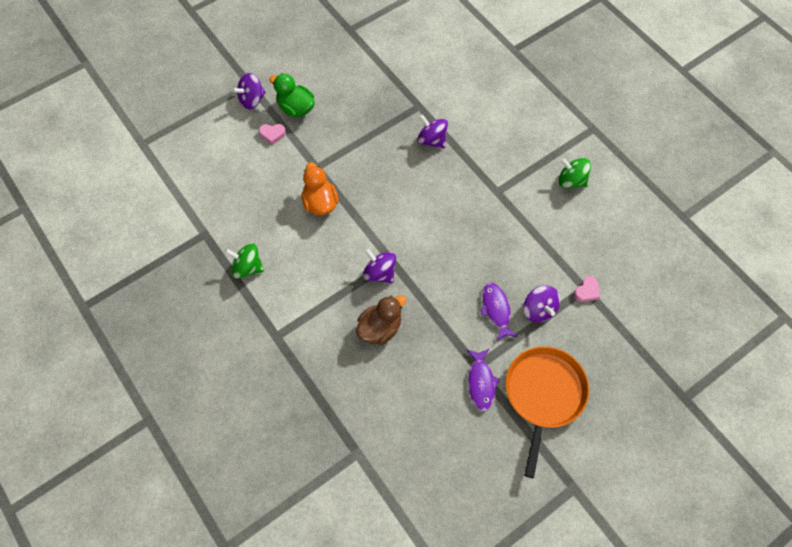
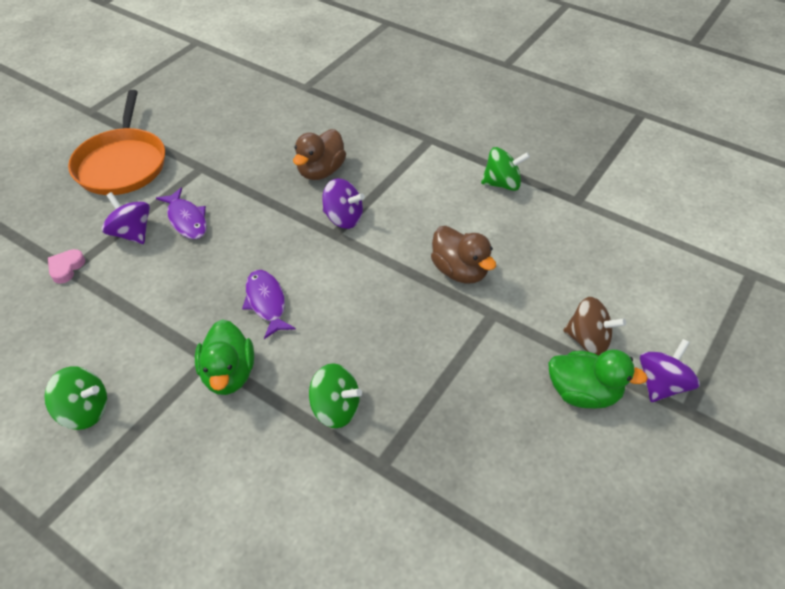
camera: 160 degrees right, 15 degrees down
pink heart [259,124,286,145] -> brown spinning top [563,297,626,355]
orange duck [302,163,339,215] -> brown duck [431,226,496,284]
purple spinning top [417,114,448,149] -> green spinning top [309,363,362,428]
purple fish [467,349,500,411] -> purple fish moved to [242,270,296,339]
none -> green duck [195,319,254,395]

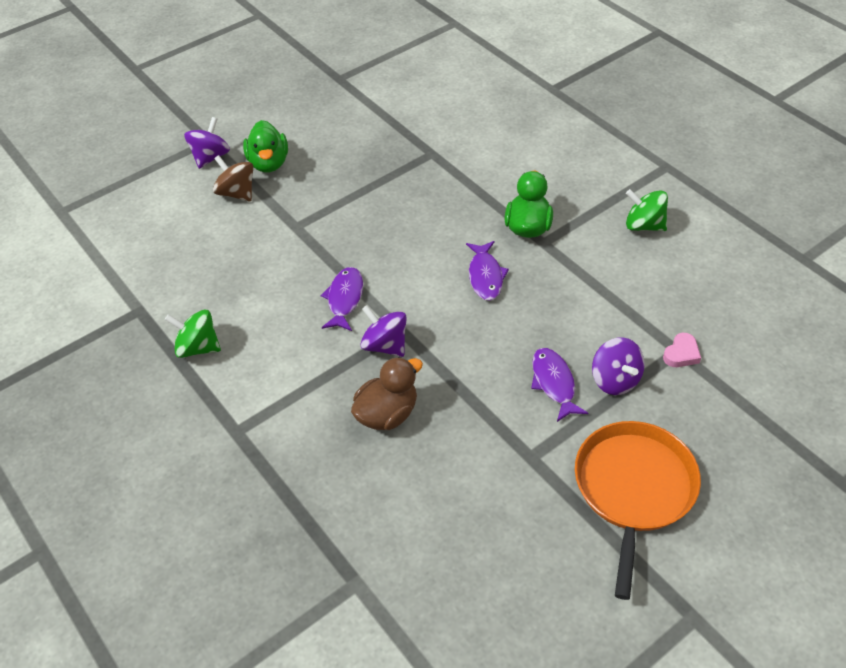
camera: 160 degrees left, 0 degrees up
green spinning top [309,363,362,428] -> none
brown duck [431,226,496,284] -> none
green duck [548,349,648,409] -> green duck turned 135 degrees counterclockwise [243,120,288,172]
purple spinning top [640,339,700,402] -> purple spinning top turned 150 degrees clockwise [184,117,230,169]
none -> purple fish [321,267,363,331]

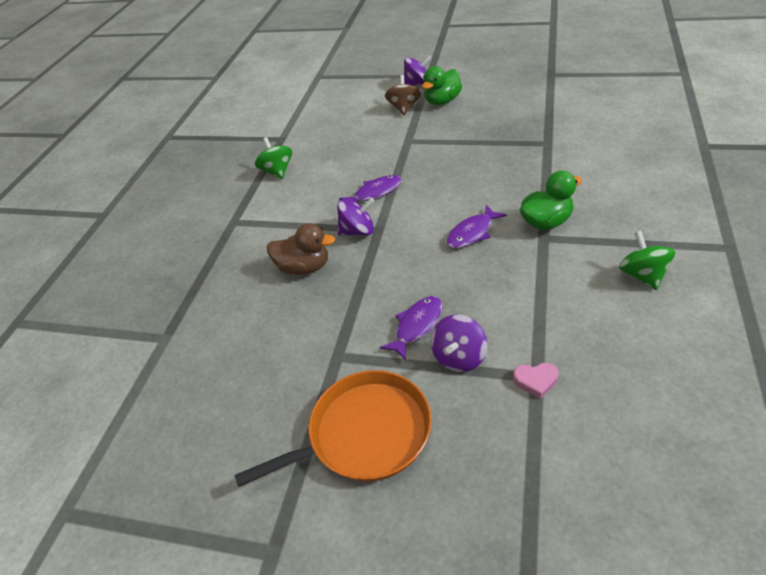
camera: 55 degrees right, 5 degrees down
purple spinning top [361,305,407,357] -> purple spinning top turned 75 degrees clockwise [337,198,375,236]

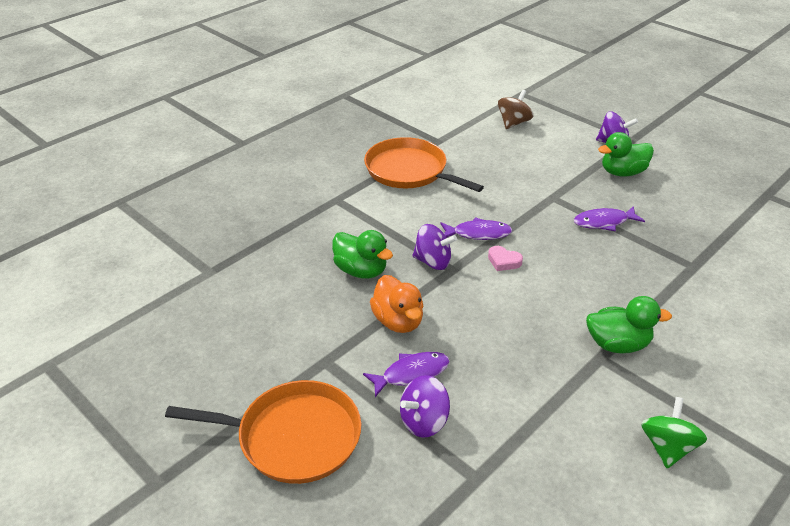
camera: 25 degrees right, 5 degrees down
green spinning top [255,137,292,179] -> orange pan [364,137,484,192]
brown duck [267,223,335,275] -> green duck [332,230,393,279]
brown spinning top [385,75,421,115] -> brown spinning top moved to [498,90,533,129]
purple fish [446,205,507,248] -> purple fish moved to [574,206,645,231]
pink heart [513,363,559,399] -> pink heart moved to [488,246,523,271]
none -> orange duck [370,275,423,333]

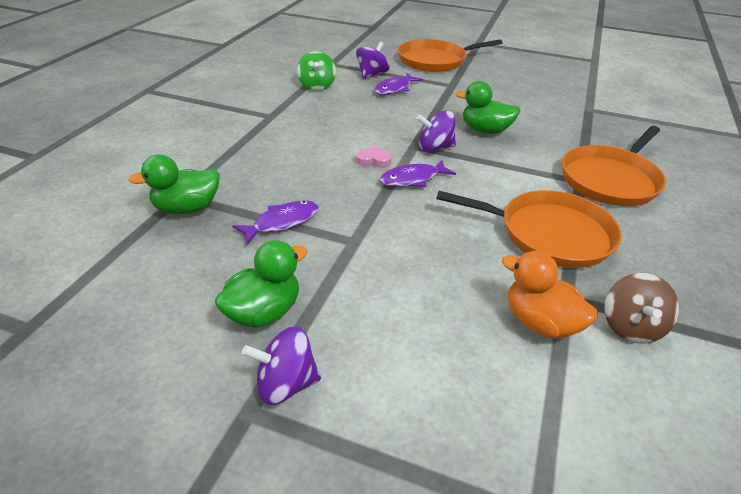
camera: 155 degrees right, 0 degrees up
orange duck [370,275,423,333] -> orange duck moved to [502,251,598,339]
brown spinning top [498,90,533,129] -> brown spinning top moved to [604,273,679,344]
green duck [586,296,672,354] -> green duck moved to [129,154,220,214]
green spinning top [641,397,707,468] -> green spinning top moved to [297,51,336,91]
none -> orange pan [562,126,666,206]

